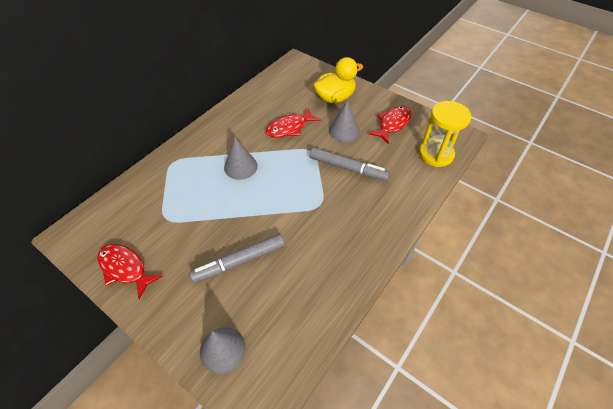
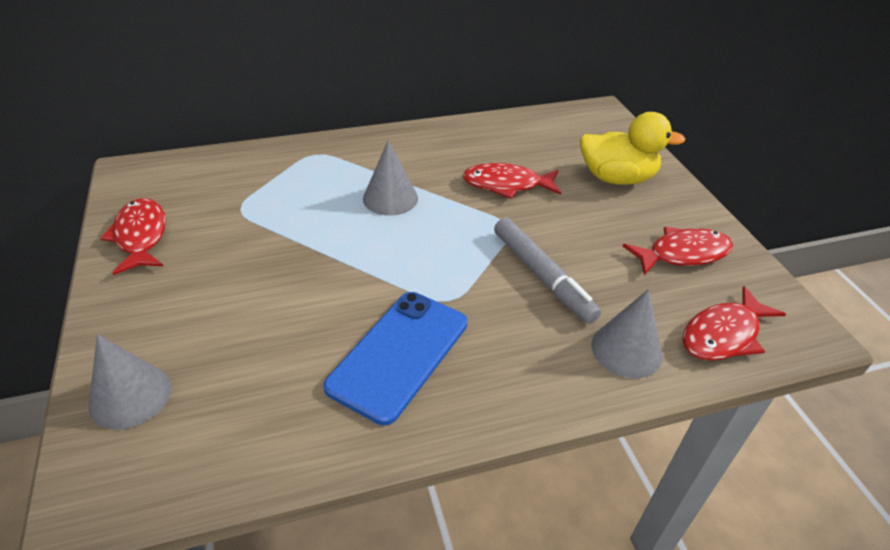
camera: 35 degrees right, 10 degrees down
grey marker [189,234,285,283] -> none
grey cone [329,101,360,142] -> grey cone moved to [592,289,663,378]
yellow hourglass [419,101,471,167] -> red fish [682,286,786,361]
none -> blue phone [323,292,467,425]

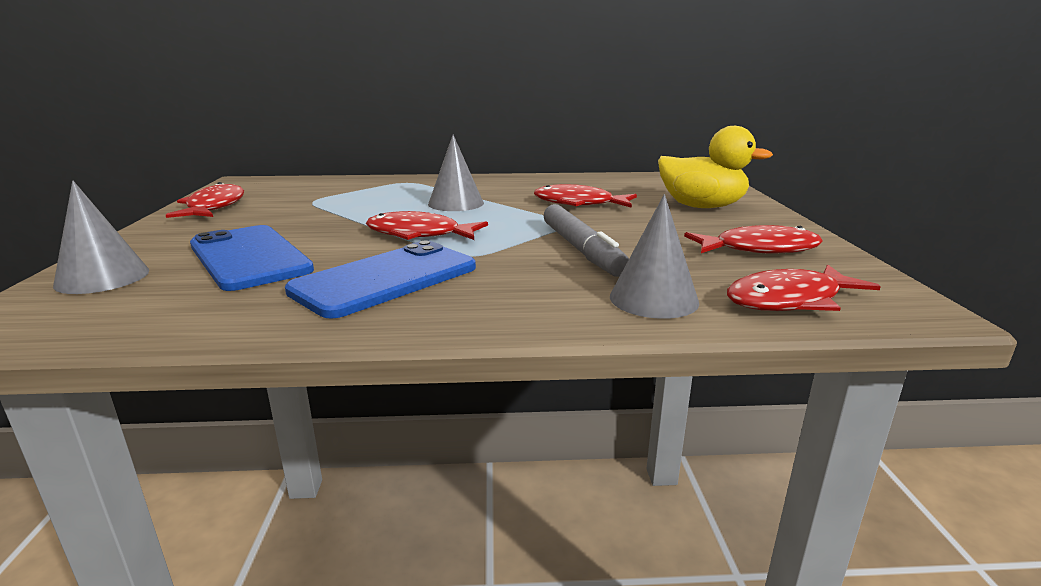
camera: 15 degrees right, 20 degrees down
none -> blue phone [190,225,314,291]
none -> red fish [366,211,488,240]

